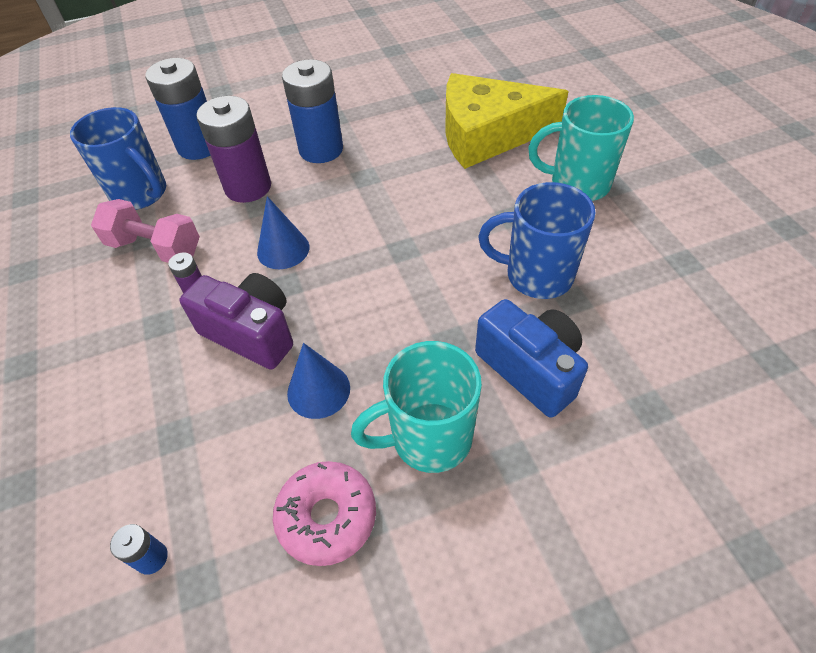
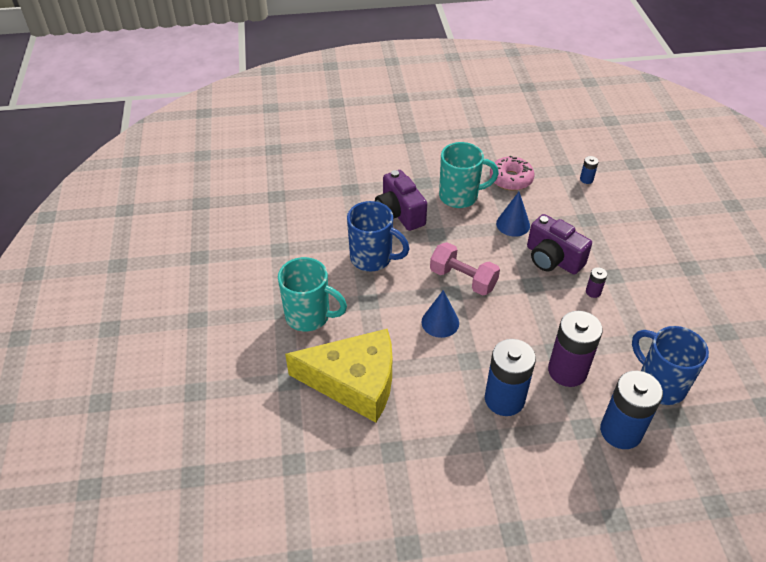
camera: 170 degrees left, 5 degrees down
pink dumbbell [91,199,200,263] -> pink dumbbell moved to [430,242,500,296]
blue cone [257,196,309,269] -> blue cone moved to [422,290,459,338]
blue camera [475,299,588,418] -> purple camera [375,170,427,231]

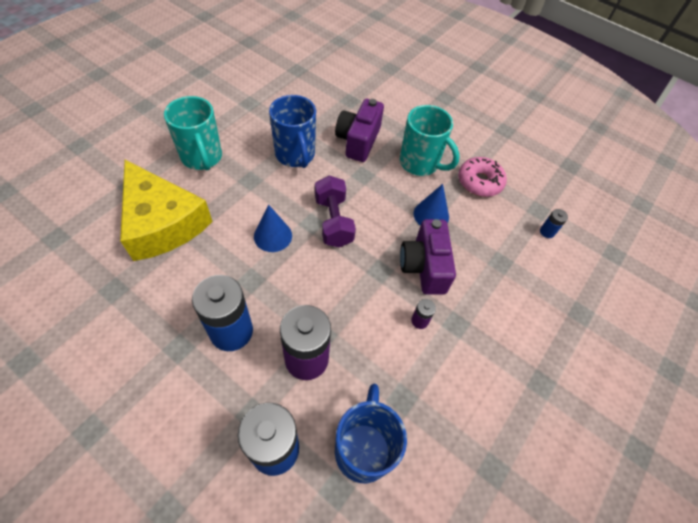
camera: 40 degrees right, 10 degrees up
pink dumbbell [430,242,500,296] -> purple dumbbell [315,176,356,247]

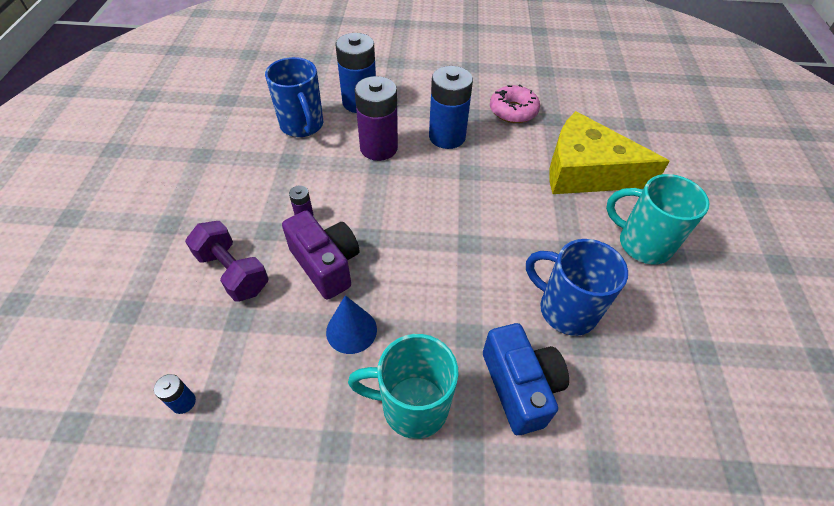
camera: 150 degrees right, 5 degrees down
blue cone [254,205,292,252] -> none
purple dumbbell [315,176,356,247] -> purple dumbbell moved to [185,221,269,302]
purple camera [335,99,384,162] -> blue camera [483,323,569,435]
pink donut [458,157,507,197] -> pink donut moved to [490,85,540,123]

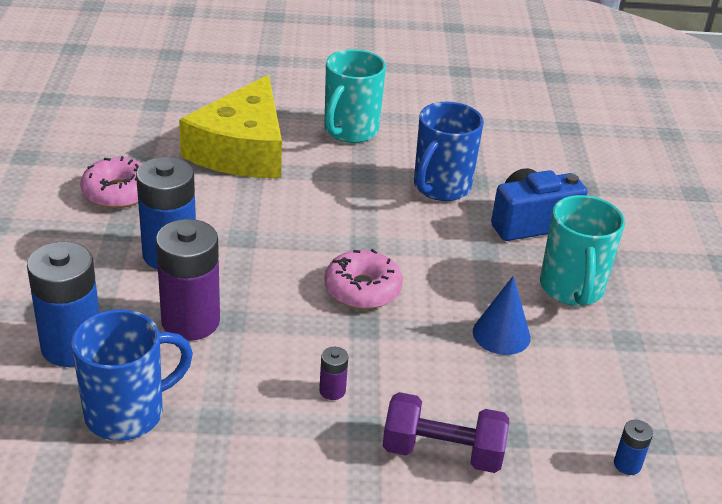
camera: 95 degrees left, 15 degrees down
purple dumbbell [185,221,269,302] -> purple dumbbell turned 60 degrees clockwise [383,392,509,473]
purple camera [282,211,359,300] -> none
none -> pink donut [324,249,403,309]

